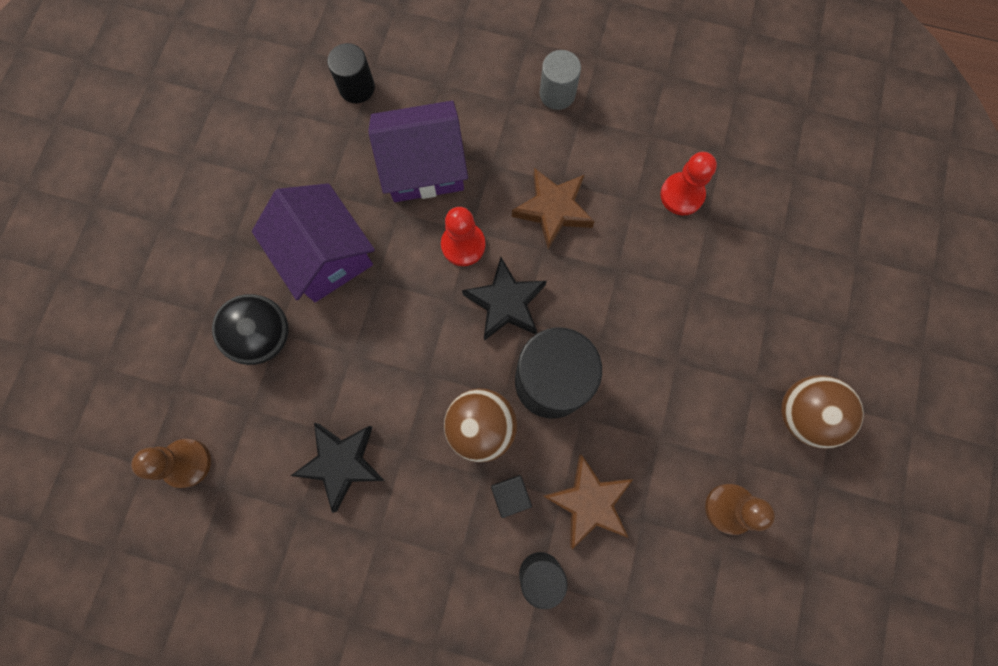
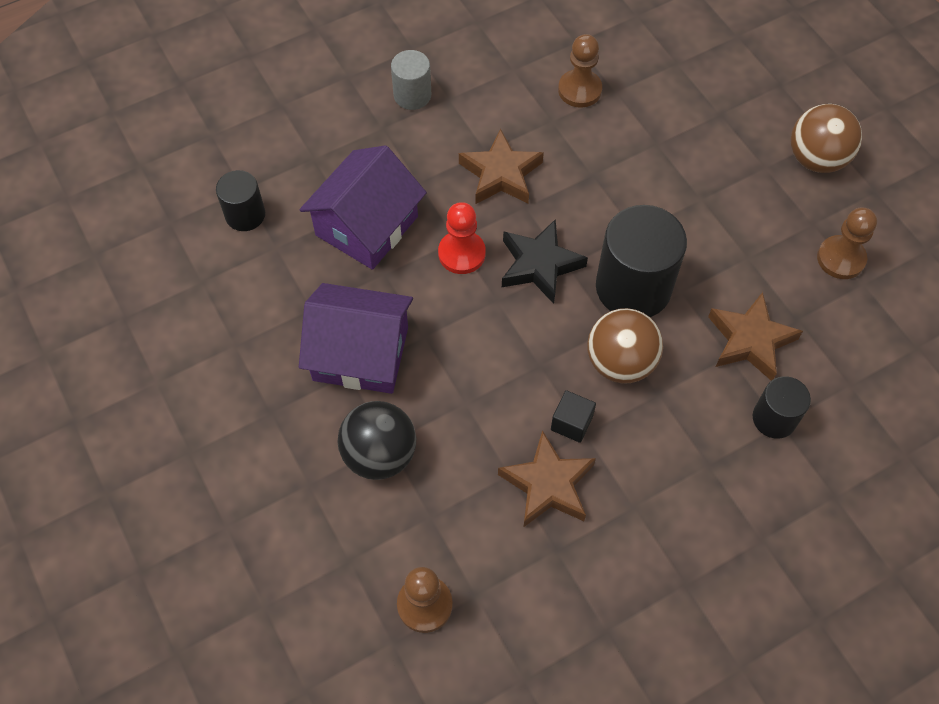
camera: 45 degrees left, 15 degrees down
black star [291,423,384,513] -> brown star [498,430,596,528]
black cube [491,475,532,518] -> black cube moved to [551,390,596,443]
red pawn [660,152,717,215] -> brown pawn [558,34,602,108]

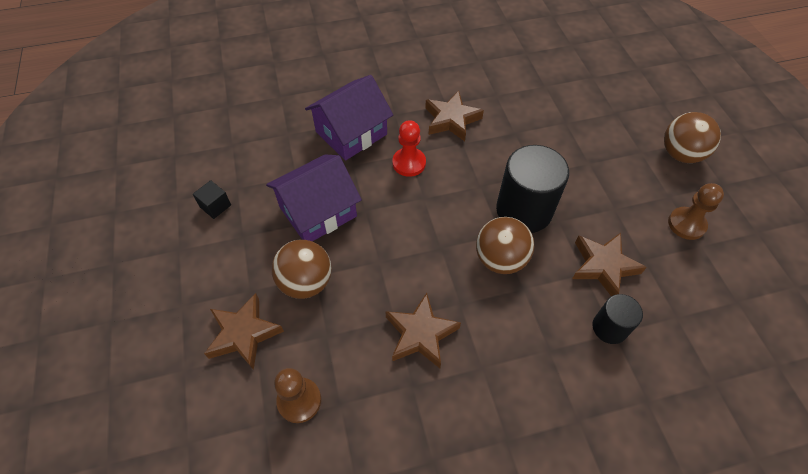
camera: 15 degrees right, 5 degrees down
black cylinder [216,170,265,231] -> none
purple house [299,283,413,394] -> purple house turned 60 degrees counterclockwise [266,154,362,241]
black ball [338,401,416,480] -> brown ball [272,240,332,299]
grey cylinder [391,50,431,110] -> none
black star [502,219,588,304] -> none
black cube [551,390,596,443] -> black cube moved to [193,180,231,219]
brown pawn [558,34,602,108] -> none
none -> brown star [204,293,284,370]

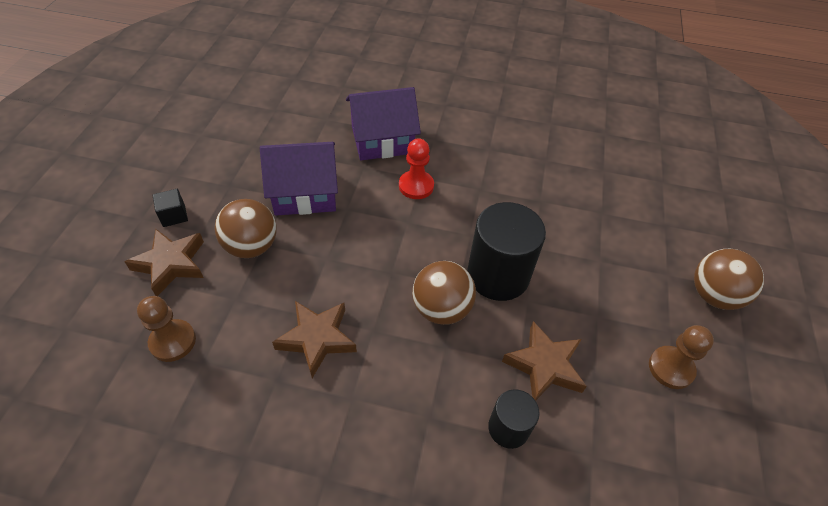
camera: 25 degrees right, 5 degrees down
black cube [193,180,231,219] -> black cube moved to [153,189,188,227]
brown star [425,91,484,142] -> none

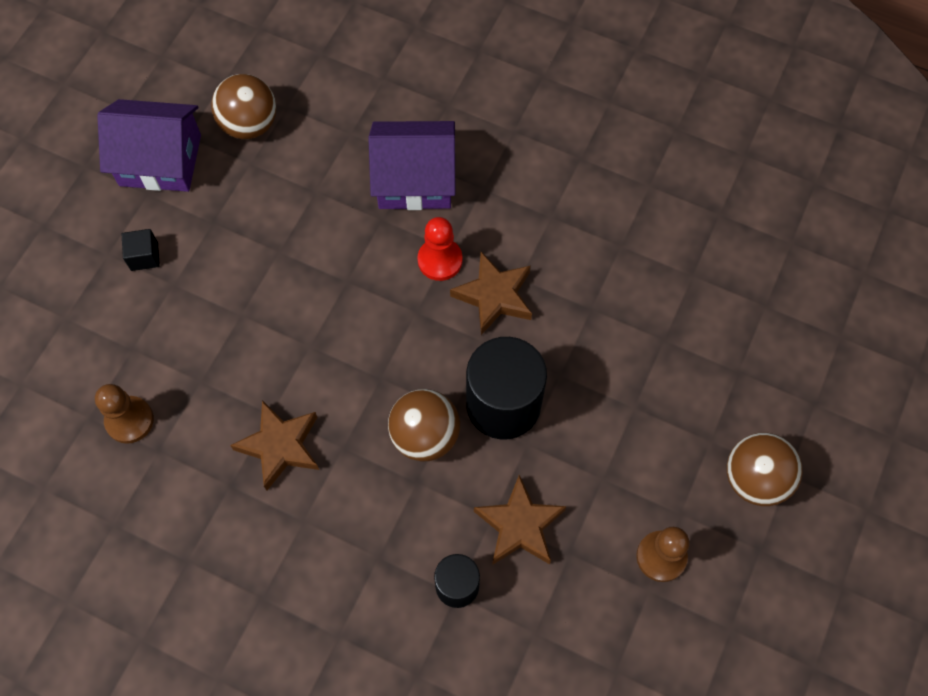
camera: 15 degrees right, 15 degrees up
brown star [125,229,204,296] -> brown star moved to [450,252,532,335]
brown ball [215,199,277,258] -> brown ball moved to [211,74,277,139]
purple house [260,142,338,216] -> purple house moved to [97,99,201,192]

